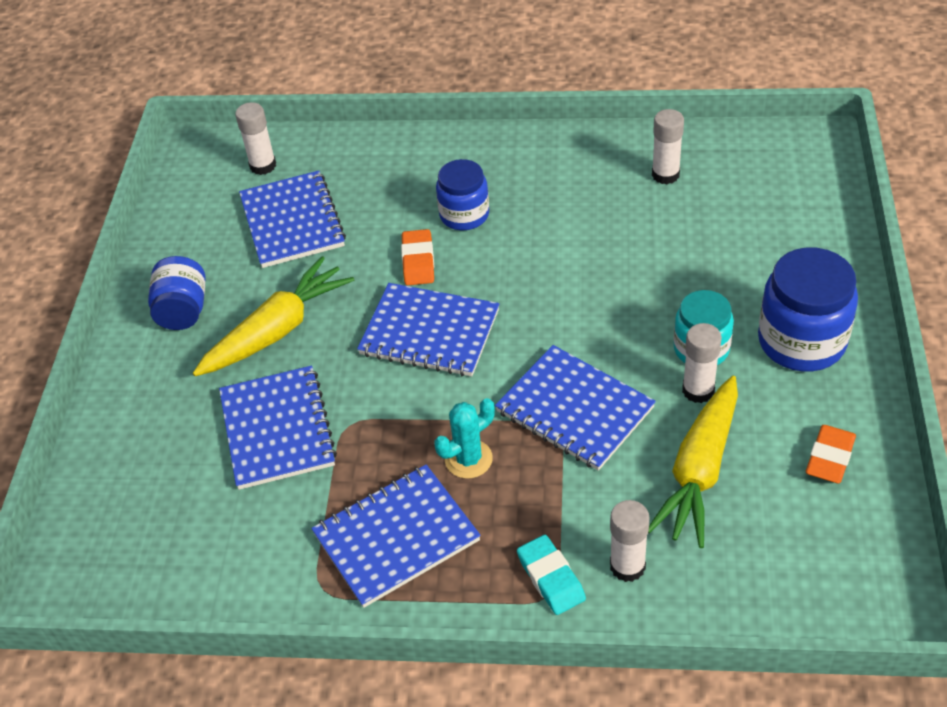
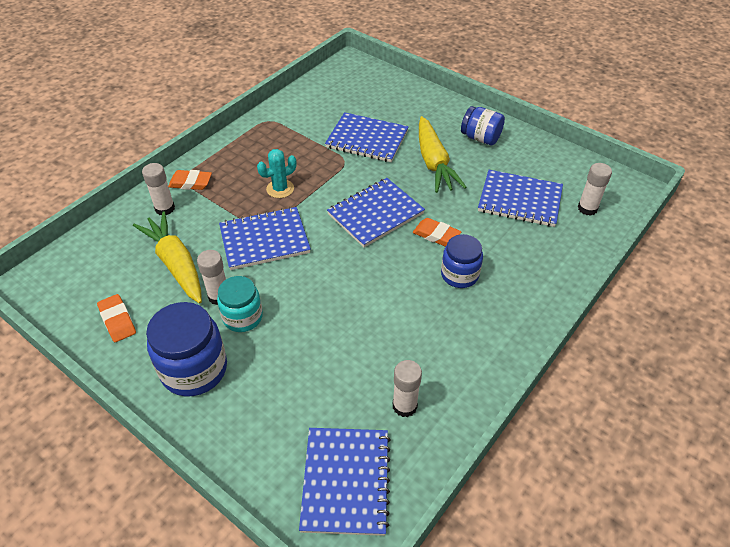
camera: 120 degrees right, 0 degrees up
blue notebook [311,464,481,608] -> blue notebook moved to [299,428,391,536]
turquoise cactus [434,398,495,479] -> turquoise cactus turned 60 degrees clockwise [257,149,297,198]
turquoise eraser [517,535,586,615] -> orange eraser [168,170,212,190]

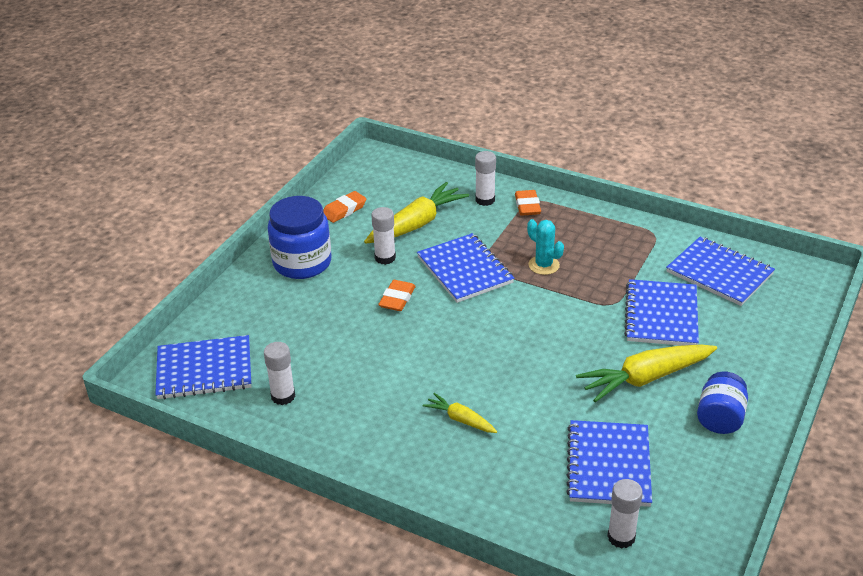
camera: 80 degrees right, 10 degrees down
turquoise jar [217,276,263,332] -> none
blue notebook [327,178,425,247] -> blue notebook moved to [666,236,775,306]
orange eraser [413,218,461,247] -> orange eraser moved to [378,280,416,311]
blue jar [441,234,483,288] -> yellow carrot [423,393,497,433]

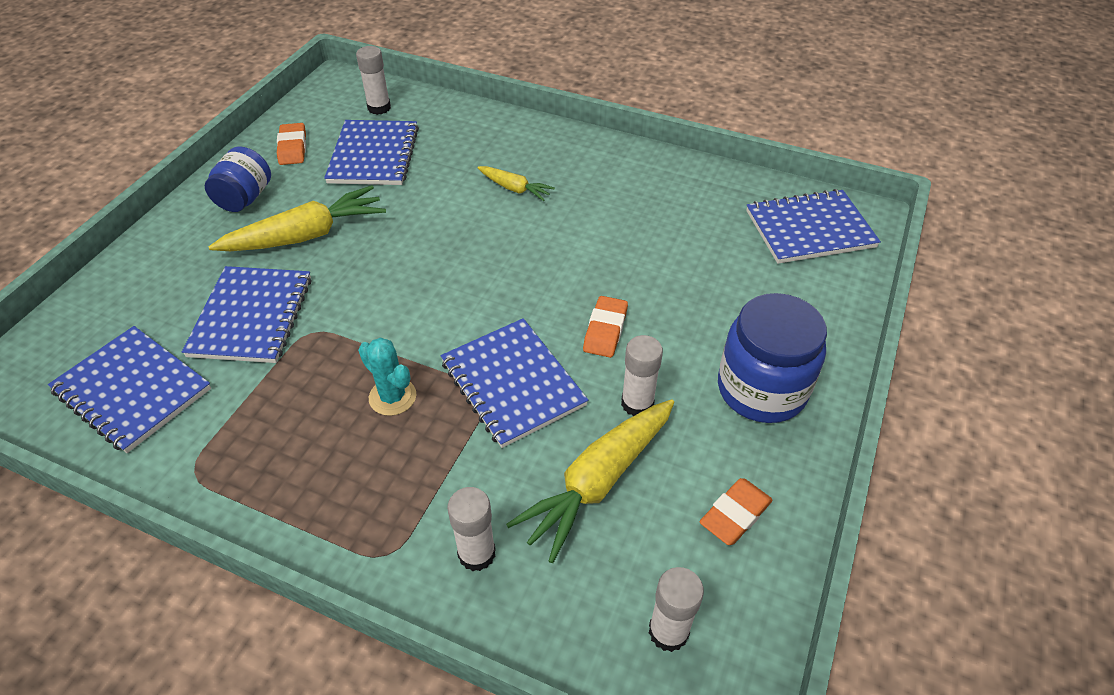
camera: 175 degrees right, 10 degrees up
white glue stick [264,342,295,405] -> white glue stick moved to [649,567,704,652]
orange eraser [515,190,541,216] -> orange eraser moved to [277,123,306,165]

